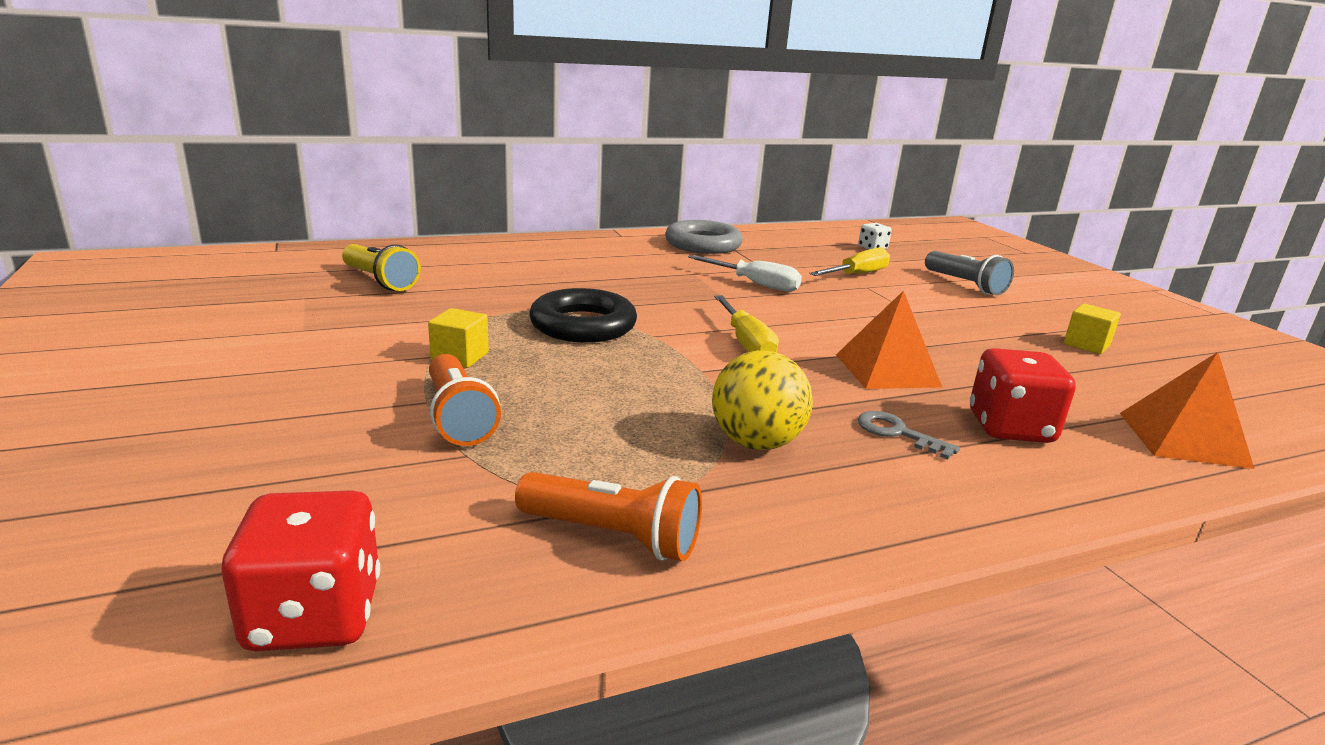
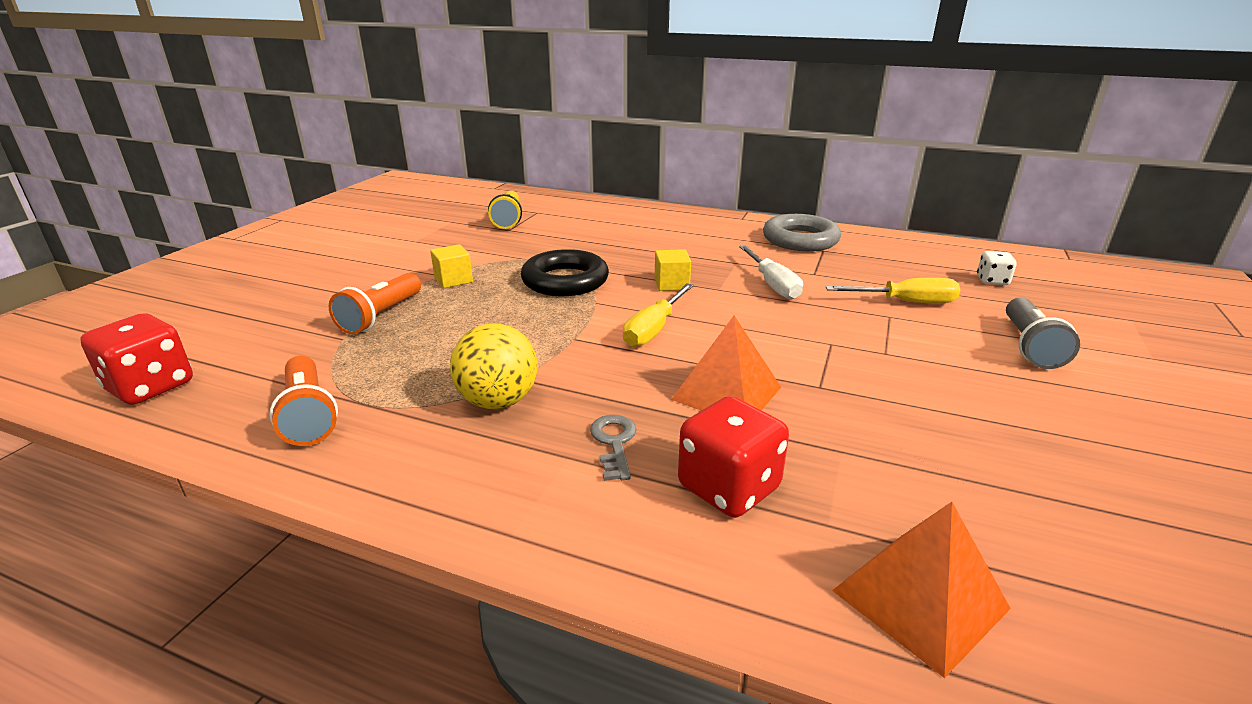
camera: 45 degrees right, 5 degrees up
yellow cube [1064,303,1121,354] -> yellow cube moved to [655,249,691,291]

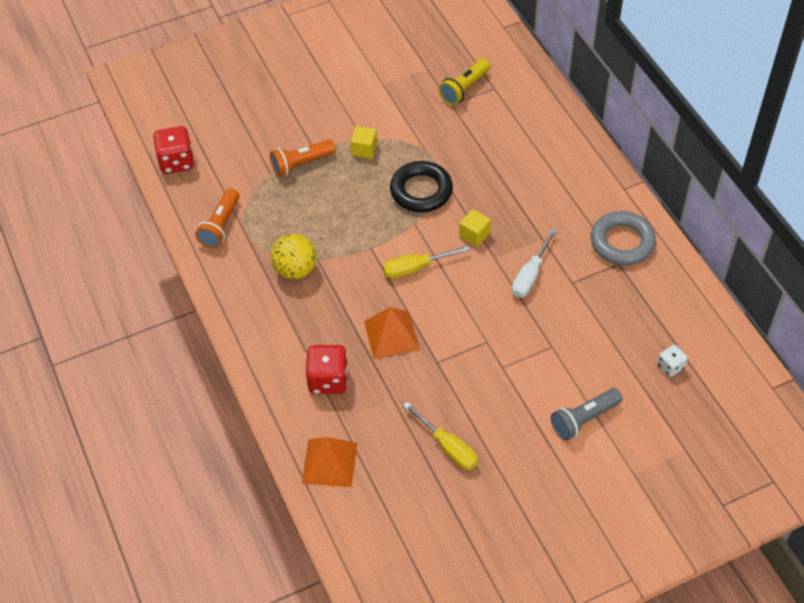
camera: 45 degrees right, 25 degrees up
grey key [590,415,637,481] -> none
yellow screwdriver [826,278,960,303] -> yellow screwdriver moved to [403,402,478,470]

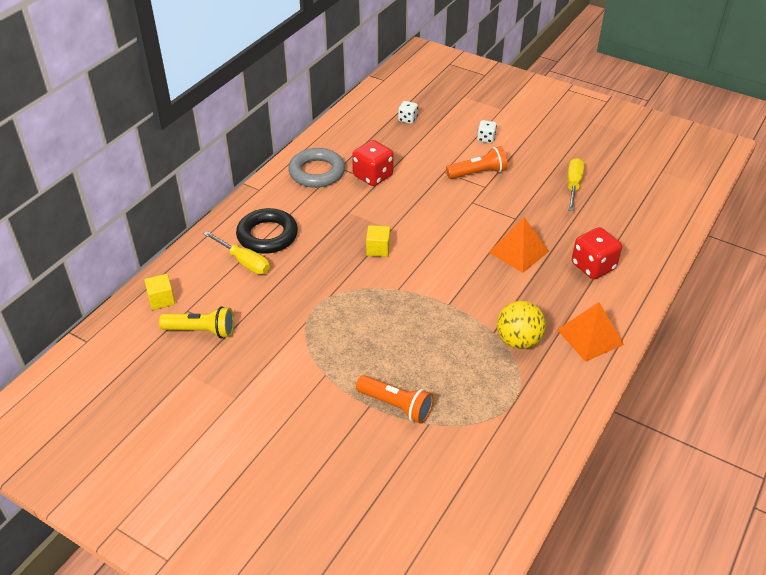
camera: 125 degrees left, 10 degrees down
red dice [153,126,195,174] -> red dice moved to [352,140,394,186]
orange flashlight [195,189,239,248] -> orange flashlight moved to [446,146,508,179]
orange pyramid [302,437,357,487] -> orange pyramid moved to [557,302,624,362]
yellow cube [351,126,377,159] -> yellow cube moved to [144,274,175,310]
yellow screwdriver [383,246,470,279] -> yellow screwdriver moved to [204,231,270,274]
black ring [390,161,453,213] -> black ring moved to [236,208,298,254]
white screwdriver [512,229,557,298] -> none
grey flashlight [551,388,622,440] -> white dice [477,120,497,143]

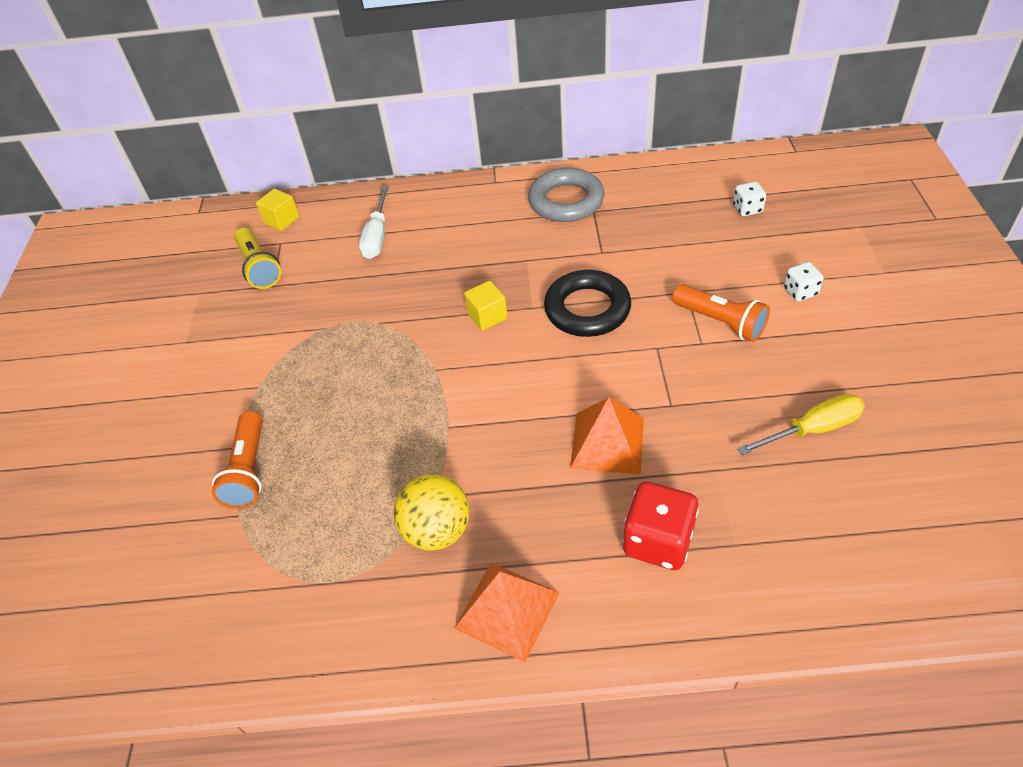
camera: 60 degrees right, 5 degrees up
yellow screwdriver [204,231,270,274] -> white screwdriver [359,186,389,259]
black ring [236,208,298,254] -> black ring moved to [544,270,631,337]
red dice [352,140,394,186] -> none

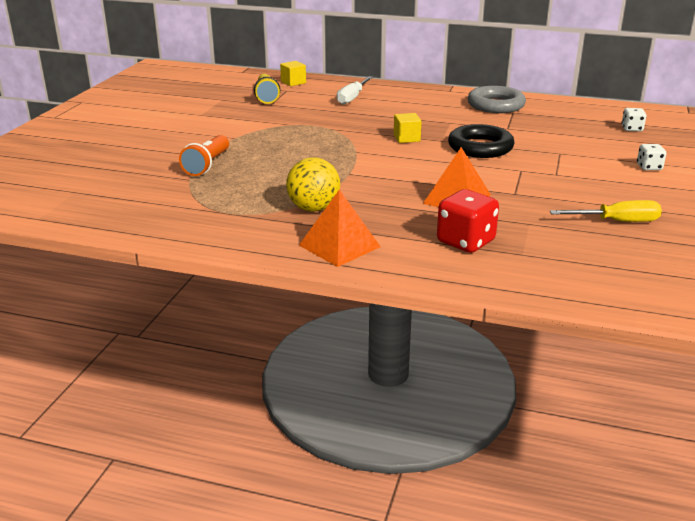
camera: 15 degrees right, 20 degrees down
orange flashlight [672,284,770,342] -> none

